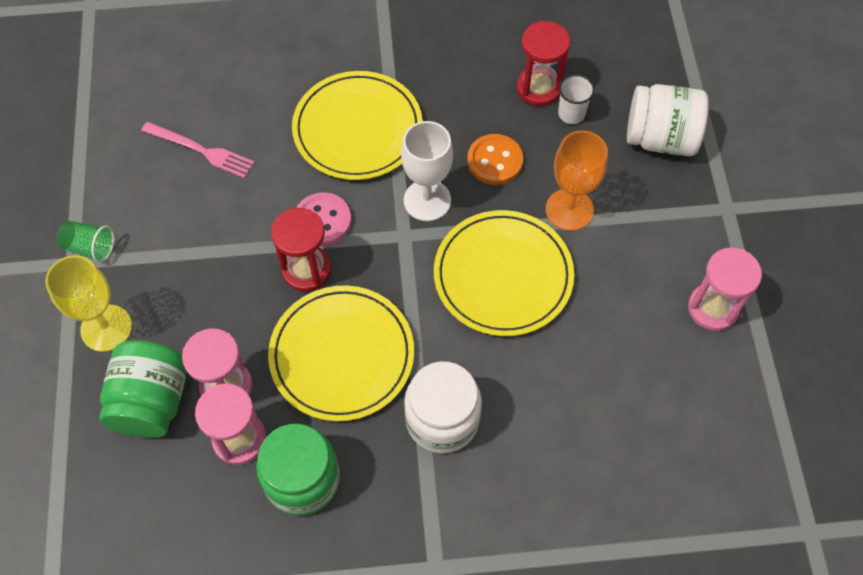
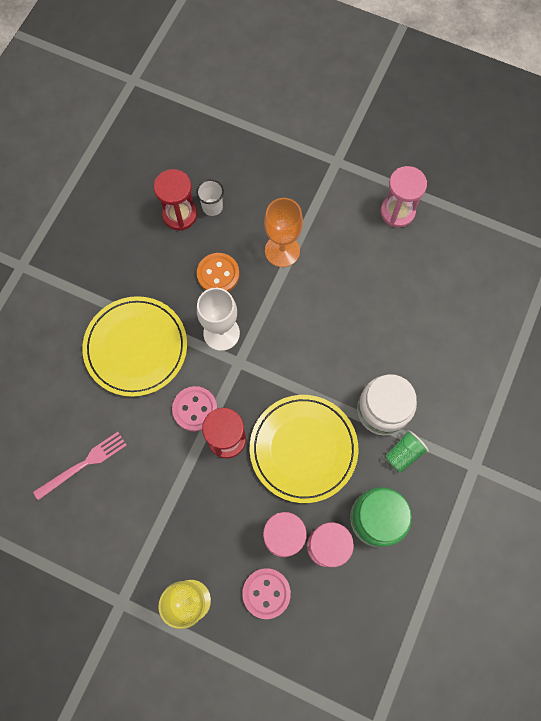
camera: 60 degrees left, 10 degrees up
green cup [57,221,114,263] -> green cup moved to [386,430,429,472]
green jar [99,340,187,438] -> pink button [242,568,291,619]
yellow plate [434,210,574,336] -> none
white jar [627,84,709,156] -> none

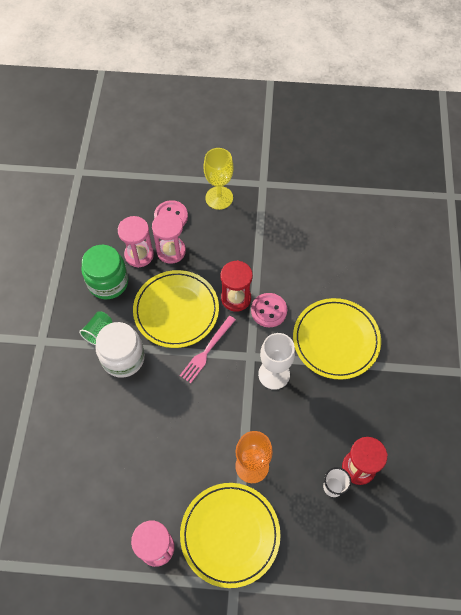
camera: 160 degrees right, 10 degrees down
pink fork [33,432,127,500] -> pink fork moved to [180,316,236,383]
orange button [197,253,239,292] -> none
none -> yellow plate [180,483,281,588]

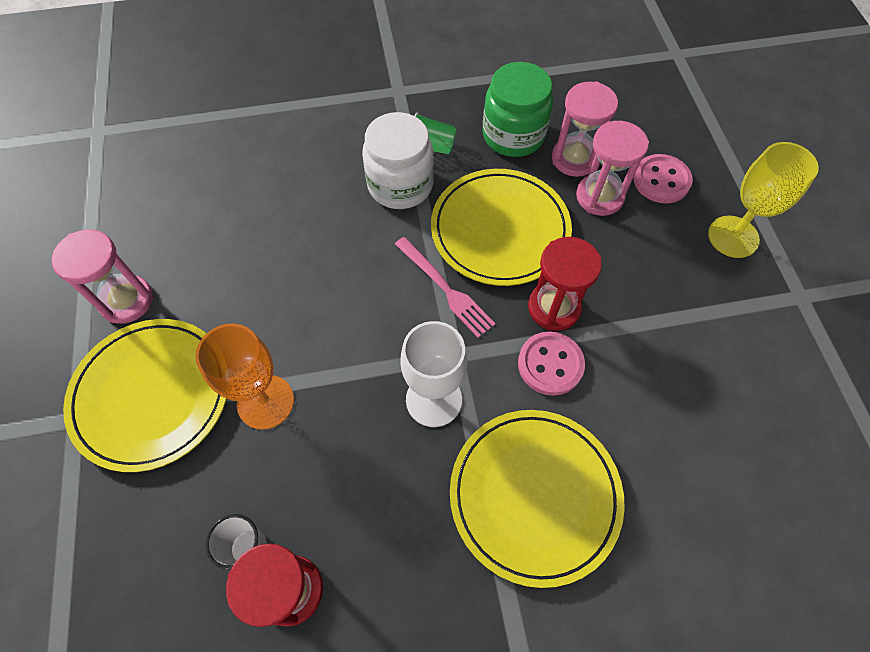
camera: 75 degrees right, 0 degrees up
pink fork [180,316,236,383] -> pink fork turned 150 degrees counterclockwise [395,237,496,338]

